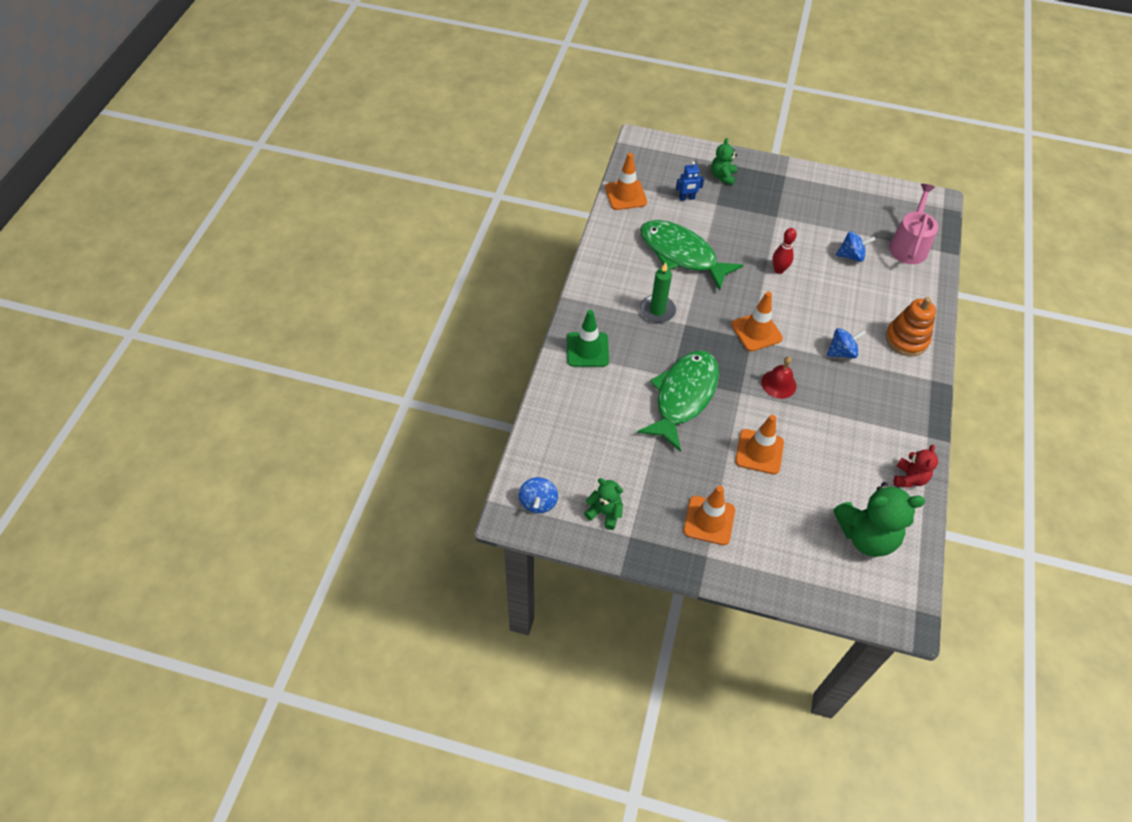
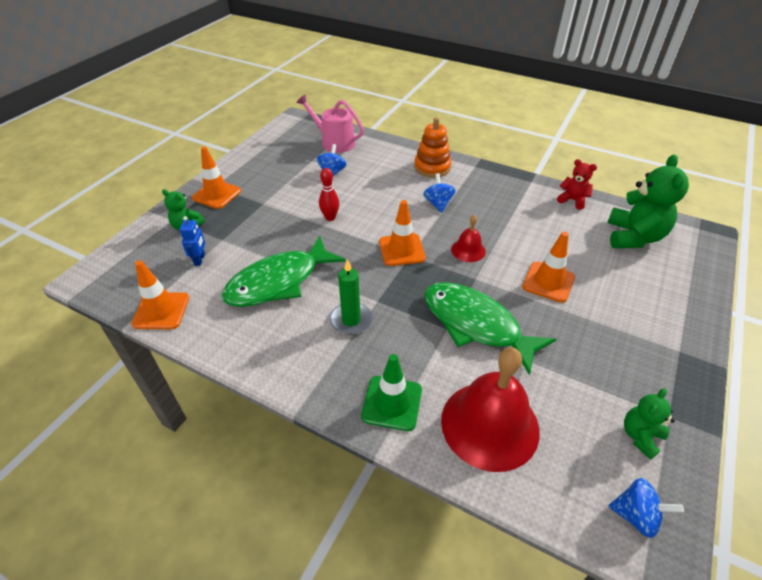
camera: 75 degrees left, 10 degrees down
orange traffic cone [683,486,735,545] -> orange traffic cone moved to [192,146,241,209]
none -> red bell [441,347,540,472]

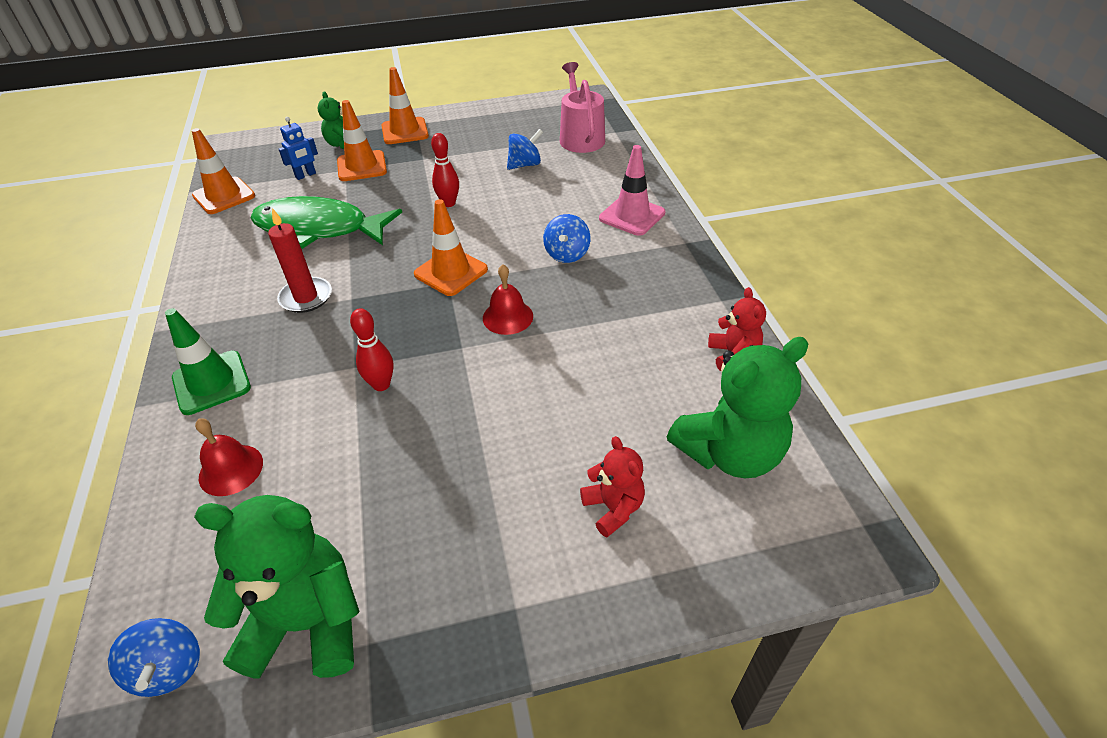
camera: 50 degrees right, 0 degrees up
green candle [330,259,373,335] -> red candle [268,208,332,313]
orange stacking toy [414,117,451,178] -> pink traffic cone [599,145,666,236]
blue spinning top [423,173,456,213] -> blue spinning top turned 150 degrees clockwise [543,214,590,263]
green fish [424,282,556,375] -> red bowling pin [350,308,394,391]
red bell [441,347,540,472] -> red bell [195,418,263,496], size x0.48
orange traffic cone [522,232,575,303] -> orange traffic cone moved to [337,100,387,181]
green teddy bear [624,389,675,460] -> green teddy bear [194,495,360,679], size x1.85
none -> red teddy bear [580,436,645,537]

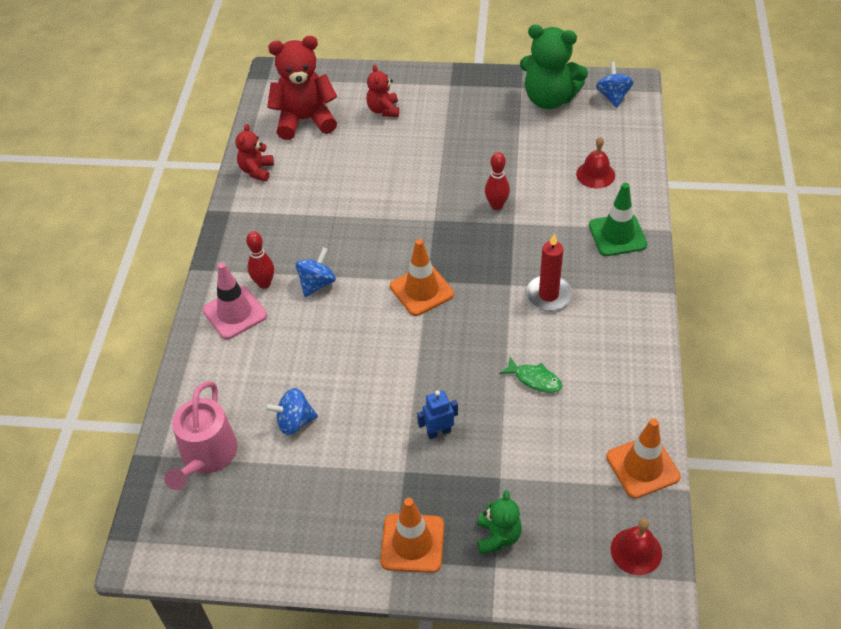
camera: 160 degrees left, 5 degrees up
green fish [250,196,402,249] -> green fish [499,357,562,393], size x0.41
blue robot [279,117,318,180] -> blue robot moved to [417,390,458,439]
orange traffic cone [337,100,387,181] -> none
red bowling pin [431,133,459,207] -> red bowling pin moved to [246,231,274,289]
red bell [483,264,533,335] -> red bell moved to [611,519,662,575]
green teddy bear [667,337,809,478] -> red teddy bear [267,36,337,140]

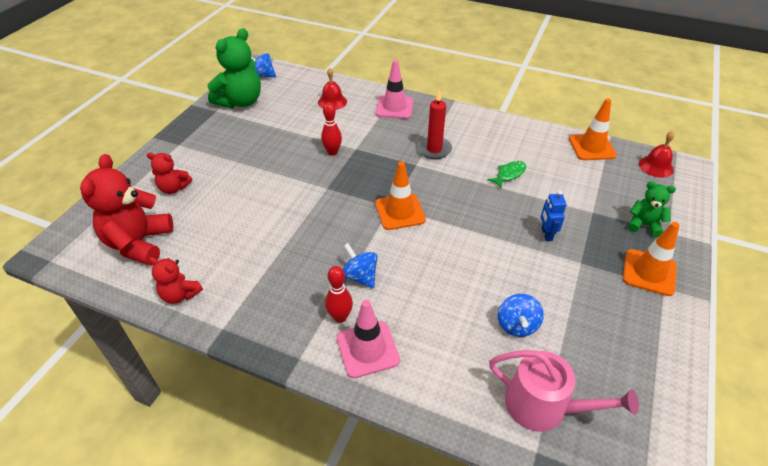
camera: 75 degrees left, 5 degrees down
green traffic cone [589,183,648,256] -> pink traffic cone [376,60,413,119]

